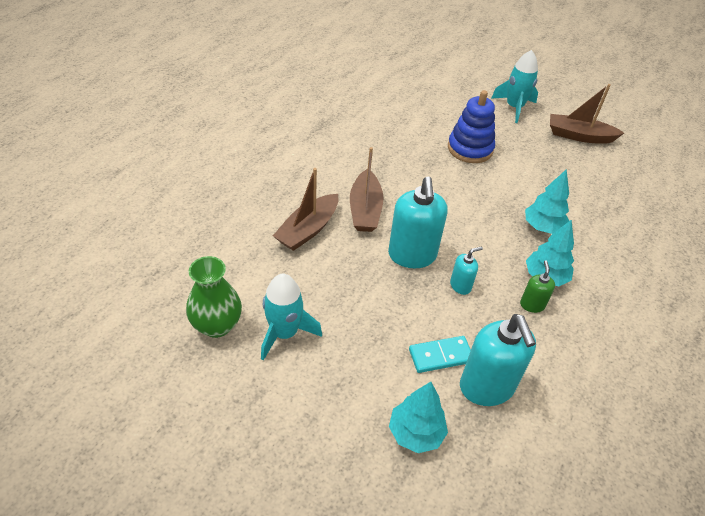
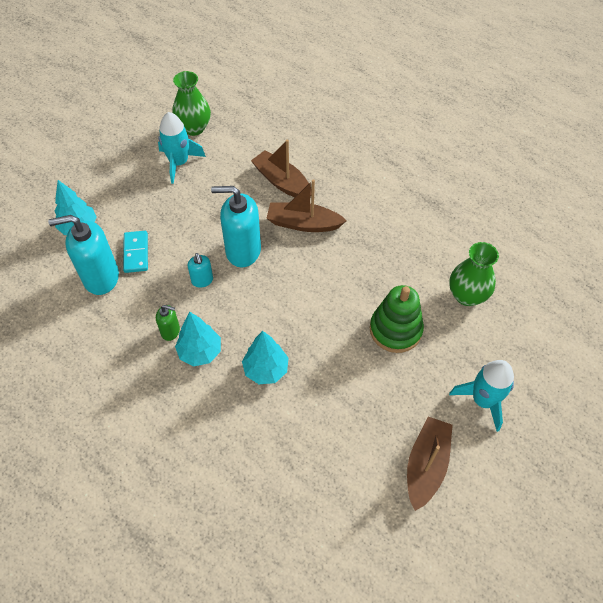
camera: 100 degrees right, 10 degrees up
blue stacking toy [448,90,495,163] -> green stacking toy [370,285,424,353]
none -> green vase [449,242,499,306]

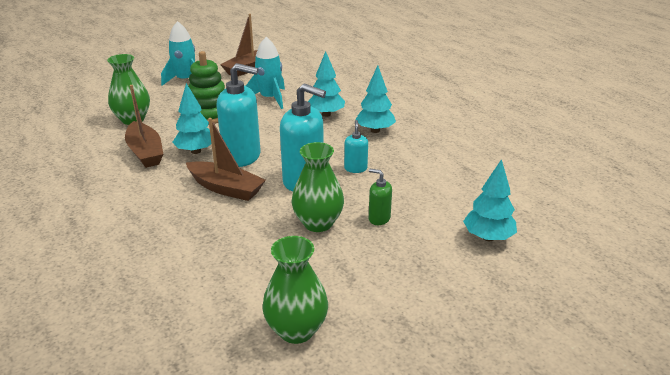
camera: 160 degrees left, 25 degrees down
turquoise soap dispenser [48,215,119,295] -> turquoise soap dispenser moved to [217,63,261,167]
turquoise domino [123,231,148,273] -> none
green soap dispenser [156,305,180,341] -> green soap dispenser moved to [369,169,392,225]
turquoise rocket [158,112,206,184] -> turquoise rocket moved to [246,37,285,109]
brown boat [251,139,311,197] -> brown boat moved to [125,85,163,168]
none -> turquoise tree [172,83,211,154]
none -> green vase [291,142,344,232]

